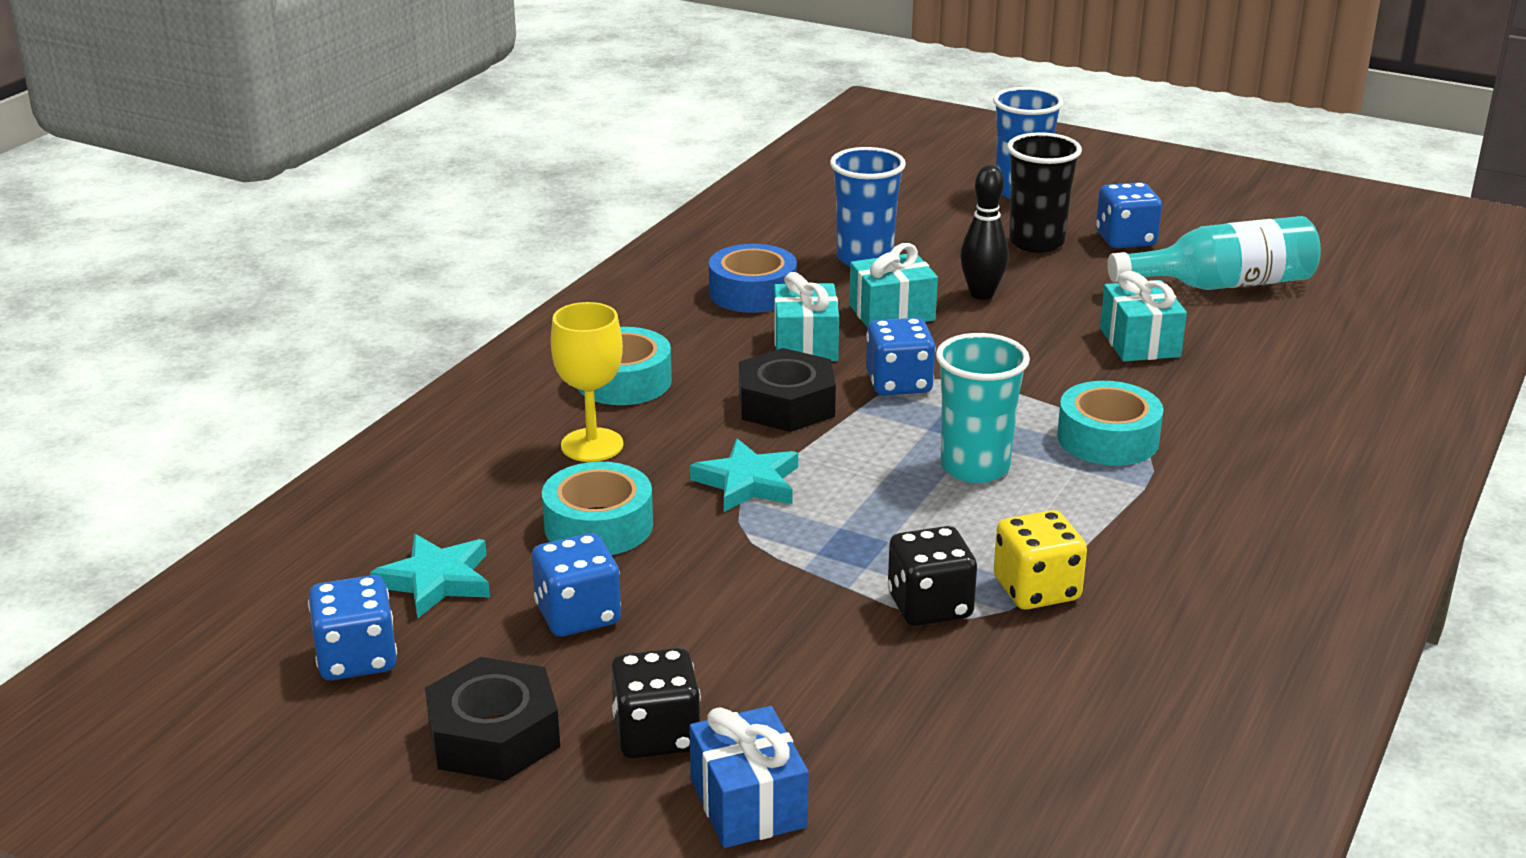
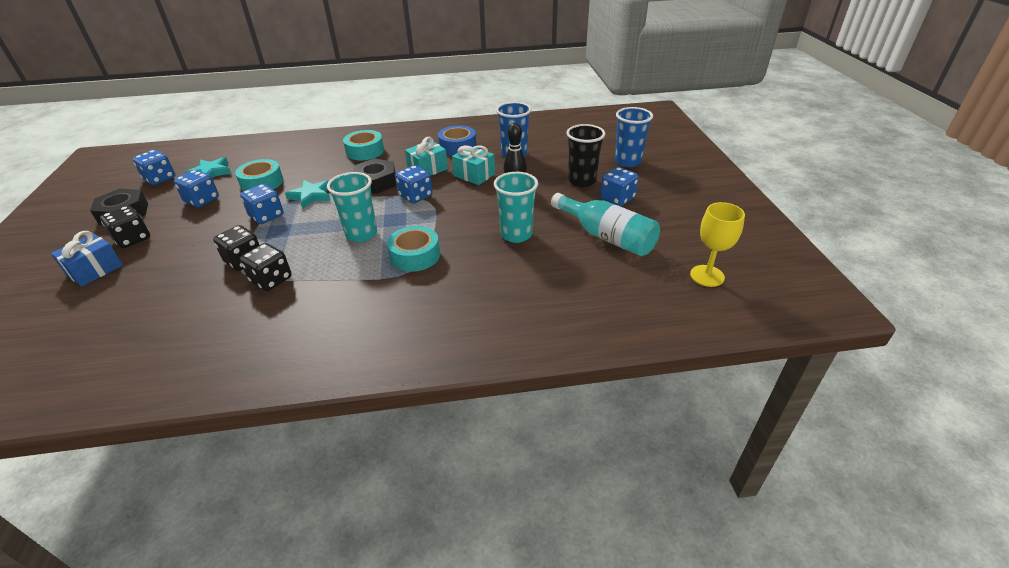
camera: 55 degrees right, 10 degrees up
yellow goblet [551,302,623,462] -> yellow goblet moved to [690,202,745,287]
yellow dice [994,510,1087,610] -> black dice [240,243,292,291]
turquoise gift [1100,271,1187,362] -> turquoise cup [494,172,538,243]
none -> blue dice [240,184,284,224]

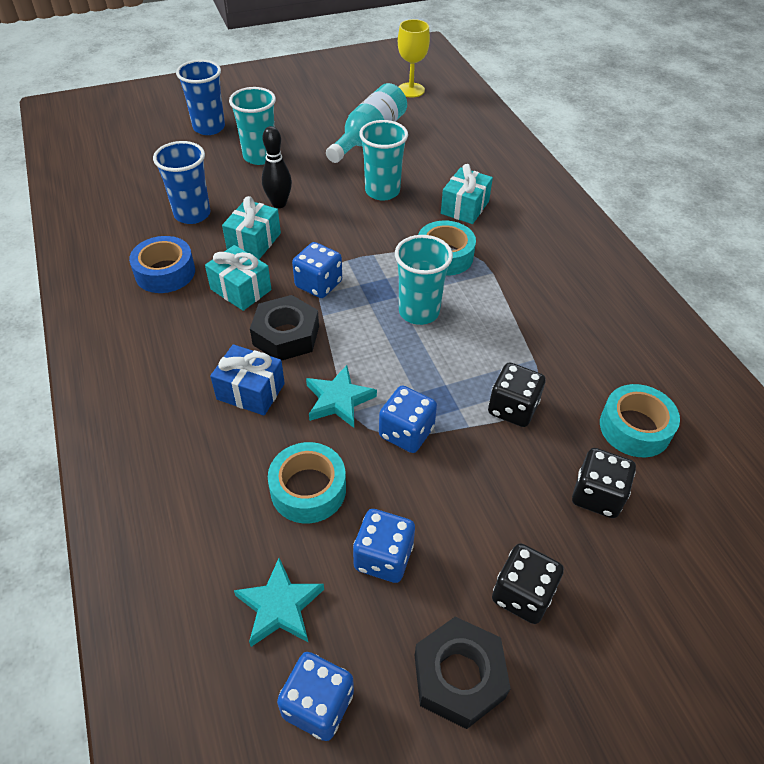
camera: 105 degrees left, 10 degrees up
blue gift [51,231,123,286] -> blue gift moved to [210,344,285,416]
black dice [240,243,292,291] -> black dice moved to [572,448,636,518]
turquoise tape [343,130,384,160] -> turquoise tape moved to [600,384,680,457]
black cup [566,124,605,187] -> turquoise cup [229,87,276,165]
blue dice [600,167,639,206] -> none
none -> turquoise gift [441,164,493,224]

